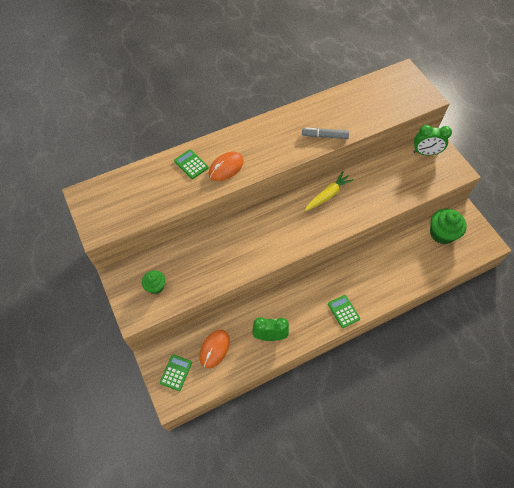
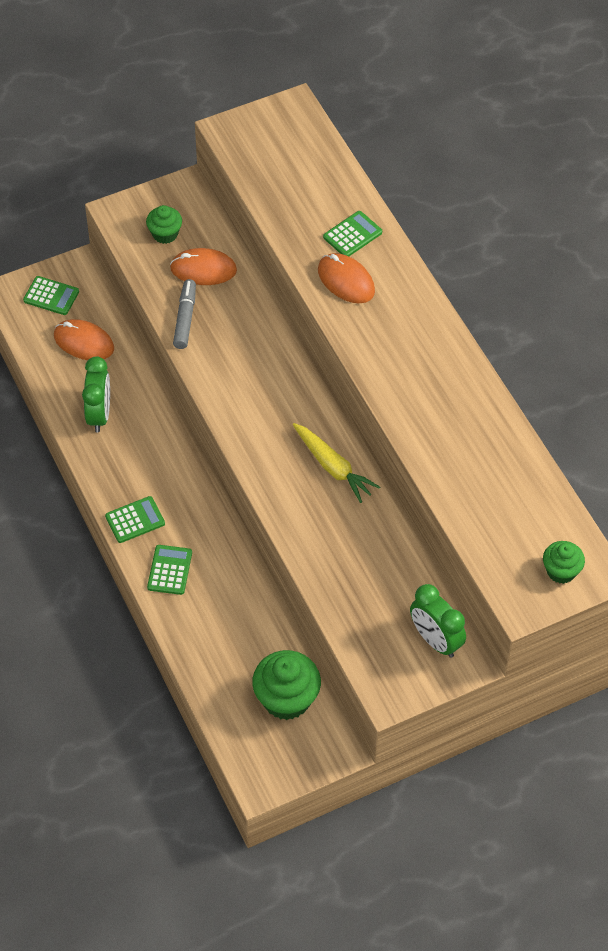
camera: 90 degrees right, 5 degrees down
grey marker [302,128,349,139] -> grey marker moved to [173,279,196,349]
green clock [413,125,452,155] -> green clock turned 45 degrees counterclockwise [410,584,466,658]
none -> green calculator [147,545,192,595]
none -> orange mouse [170,248,237,285]
none -> green cupcake [543,541,585,584]

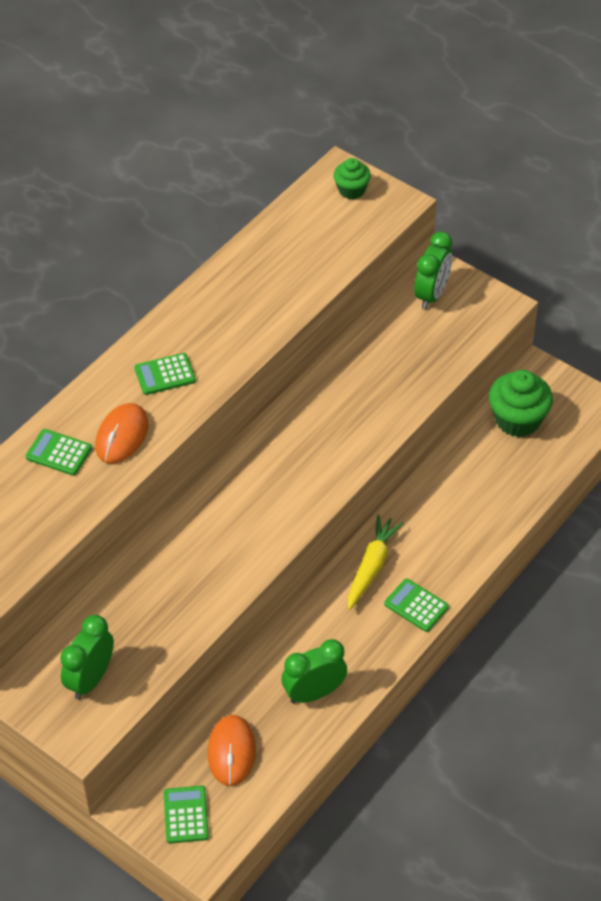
camera: 115 degrees left, 5 degrees down
green cupcake [146,205,182,244] -> green clock [60,615,114,699]
green calculator [147,545,192,595] -> green calculator moved to [134,353,196,395]
orange mouse [170,248,237,285] -> none
grey marker [173,279,196,349] -> none
yellow carrot [292,423,380,503] -> yellow carrot moved to [348,515,404,610]

